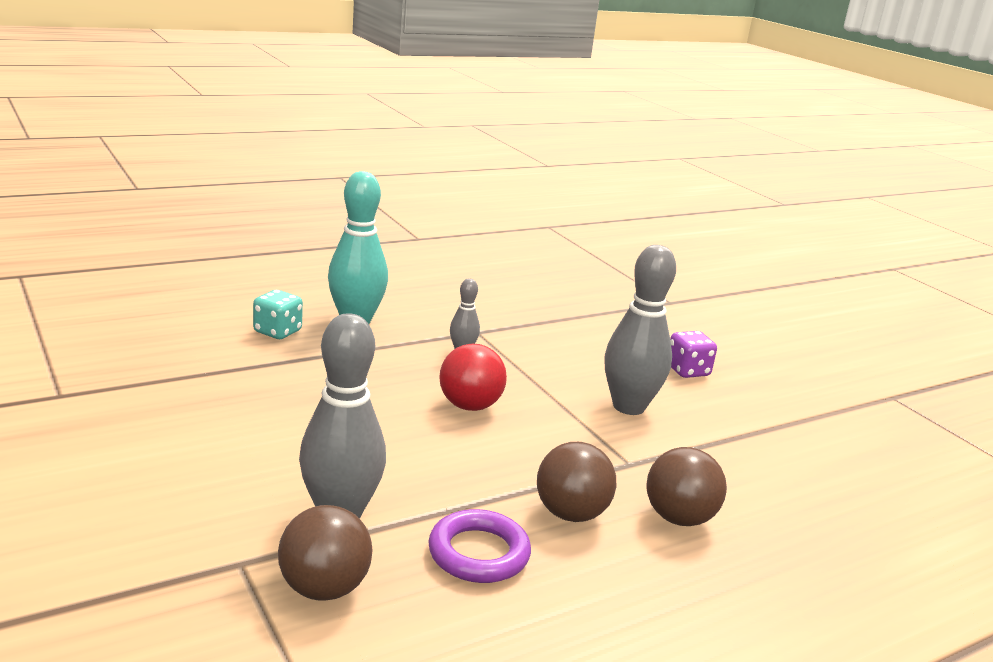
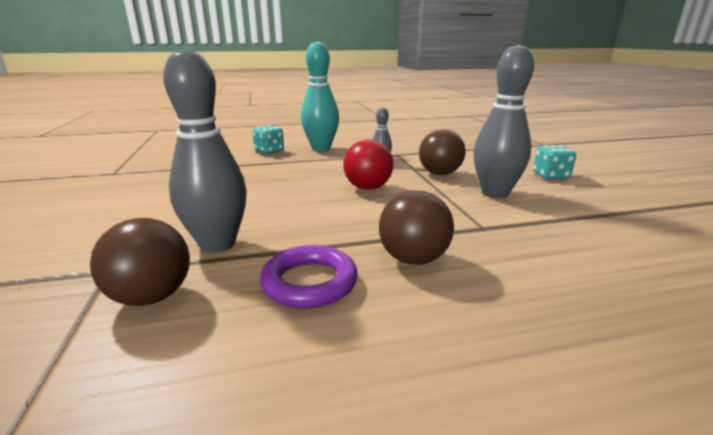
camera: 20 degrees right, 0 degrees up
brown ball [646,447,727,526] -> brown ball moved to [419,129,466,175]
purple dice [670,331,717,378] -> turquoise dice [533,145,576,179]

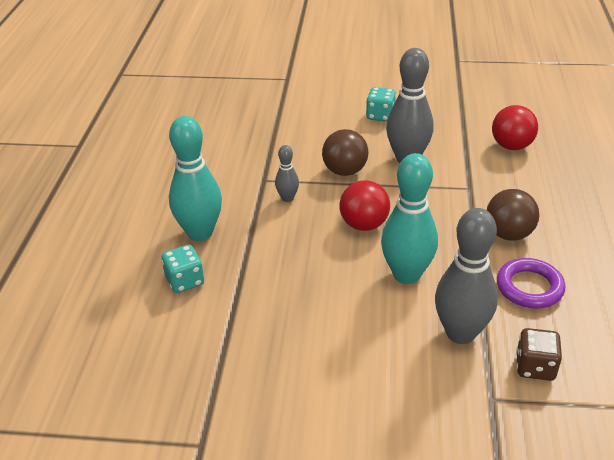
camera: 70 degrees left, 15 degrees up
brown ball [90,218,190,306] -> brown dice [516,328,562,381]
none -> turquoise bowling pin [381,153,438,284]
none -> red ball [492,105,538,150]

